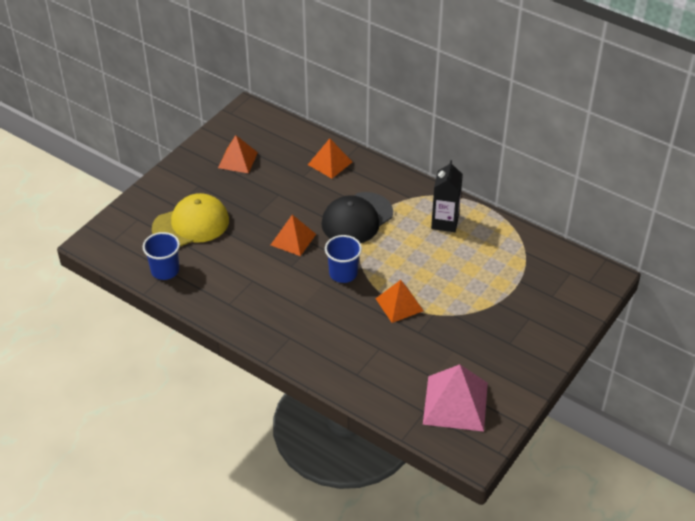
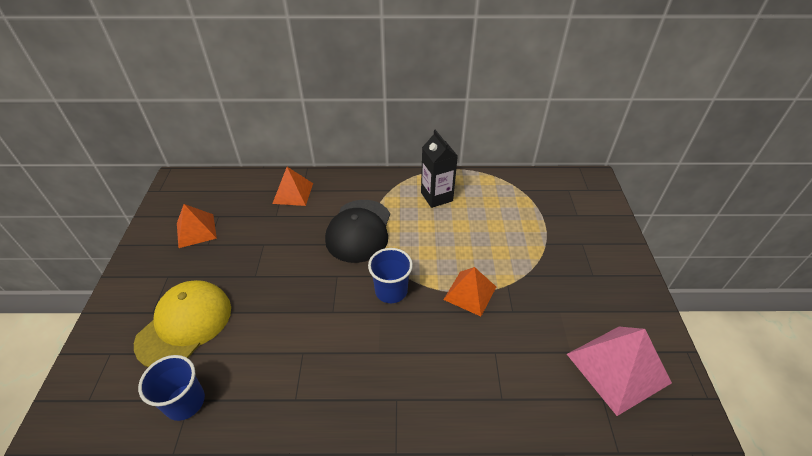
camera: 35 degrees left, 0 degrees up
orange pyramid [271,215,316,256] -> none

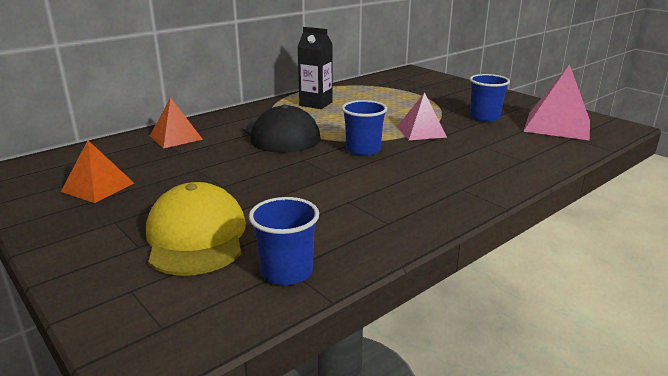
camera: 40 degrees left, 20 degrees down
orange pyramid [443,267,496,316] -> pink pyramid [397,92,447,140]
none -> blue cup [470,74,510,122]

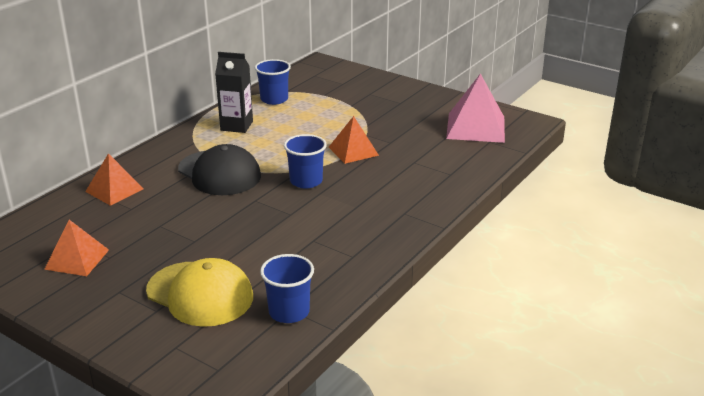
camera: 15 degrees left, 5 degrees up
yellow cap [146,182,246,276] -> yellow cap turned 150 degrees clockwise [146,258,253,327]
pink pyramid [397,92,447,140] -> orange pyramid [329,116,379,164]
blue cup [470,74,510,122] -> blue cup moved to [255,59,291,105]

